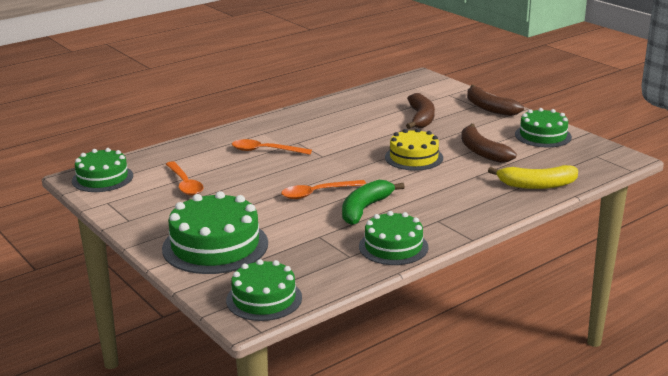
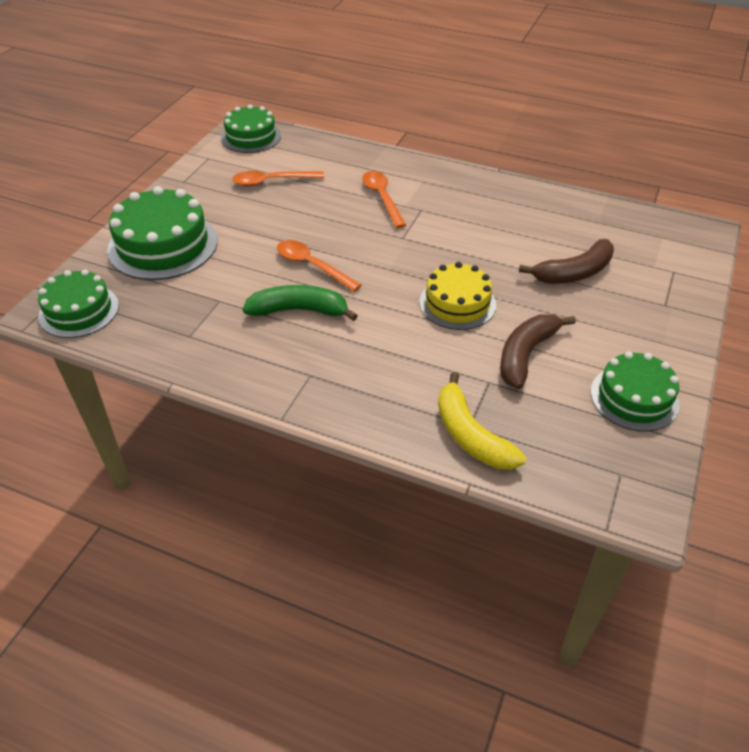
camera: 60 degrees right, 20 degrees up
orange spoon [166,161,203,195] -> orange spoon turned 45 degrees clockwise [232,171,324,186]
green cake [359,211,428,265] -> none
brown banana [467,85,524,116] -> none

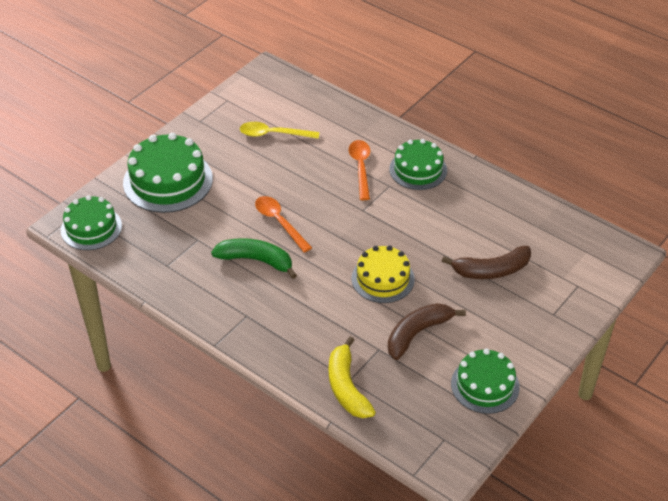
camera: 15 degrees right, 0 degrees up
green cake [221,105,281,153] -> green cake moved to [389,139,447,190]
orange spoon [232,171,324,186] -> yellow spoon [240,122,319,139]

